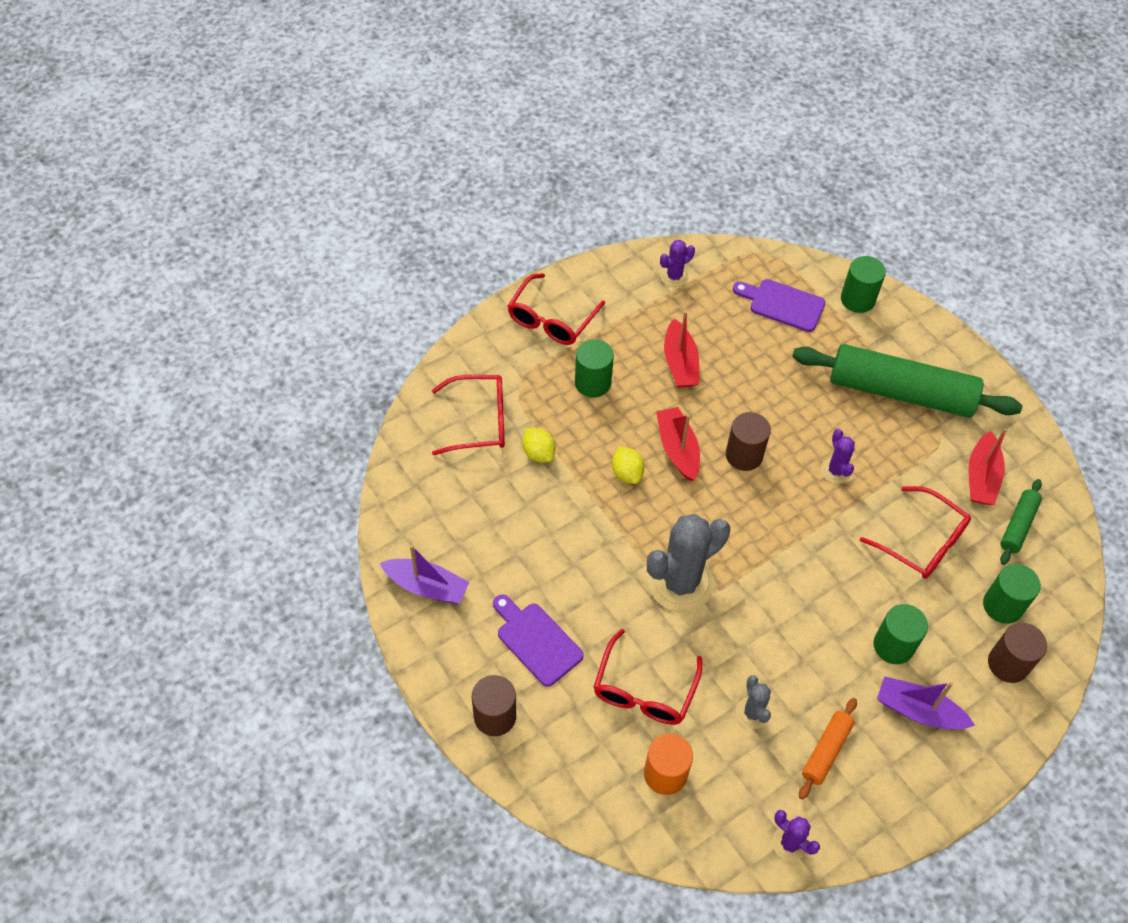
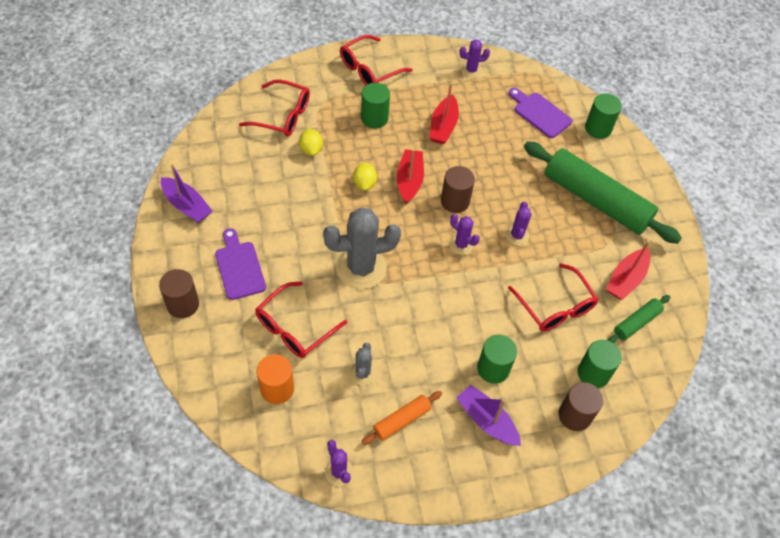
camera: 20 degrees right, 0 degrees up
none -> purple cactus [449,214,480,255]

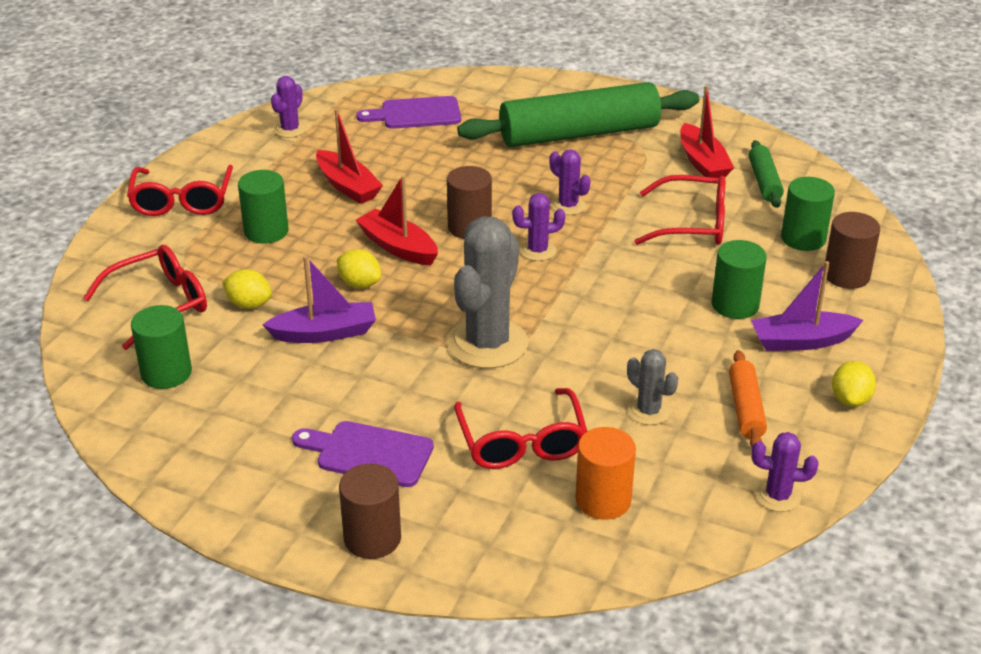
camera: 50 degrees left, 20 degrees down
purple boat [161,164,212,223] -> purple boat moved to [262,256,376,343]
green cylinder [585,93,622,139] -> green cylinder moved to [131,305,192,389]
none -> yellow lemon [832,361,876,407]

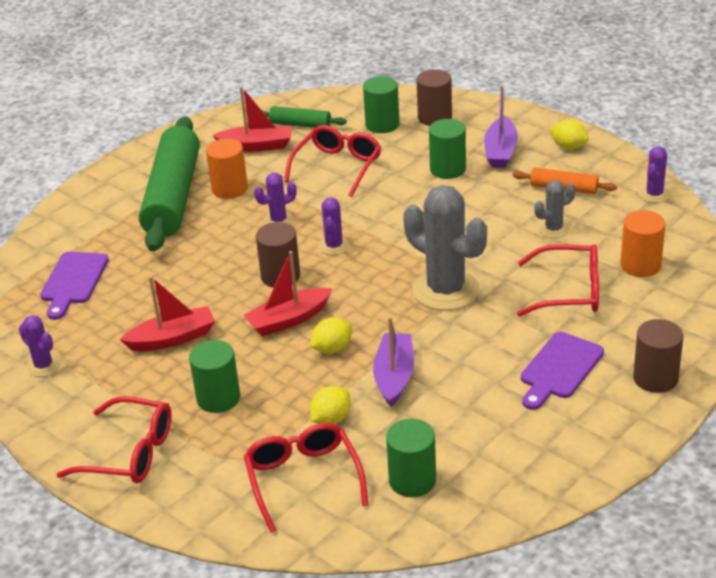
camera: 70 degrees left, 0 degrees up
none -> orange cylinder [206,138,248,199]

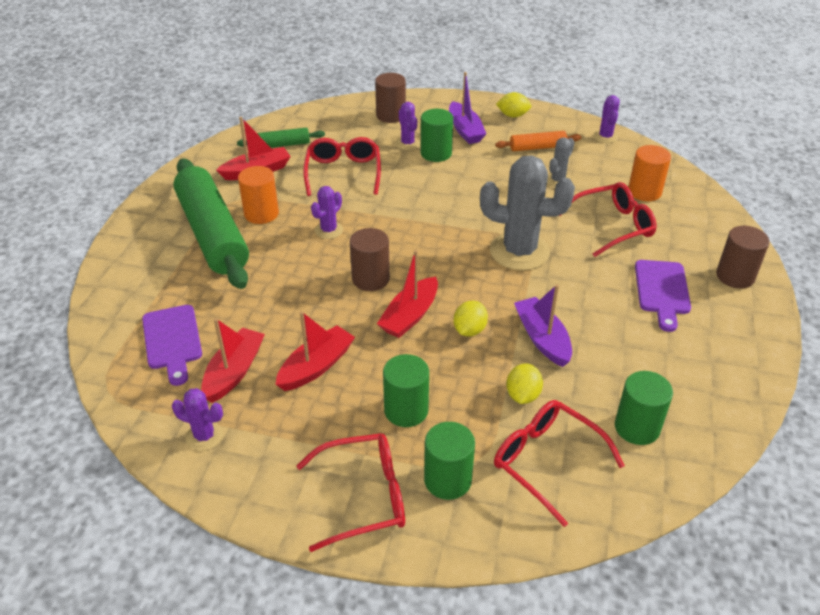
camera: 30 degrees left, 5 degrees up
purple cactus [319,197,350,255] -> purple cactus moved to [395,102,420,150]
green cylinder [363,76,400,133] -> green cylinder moved to [424,422,475,500]
none -> red boat [201,318,265,403]

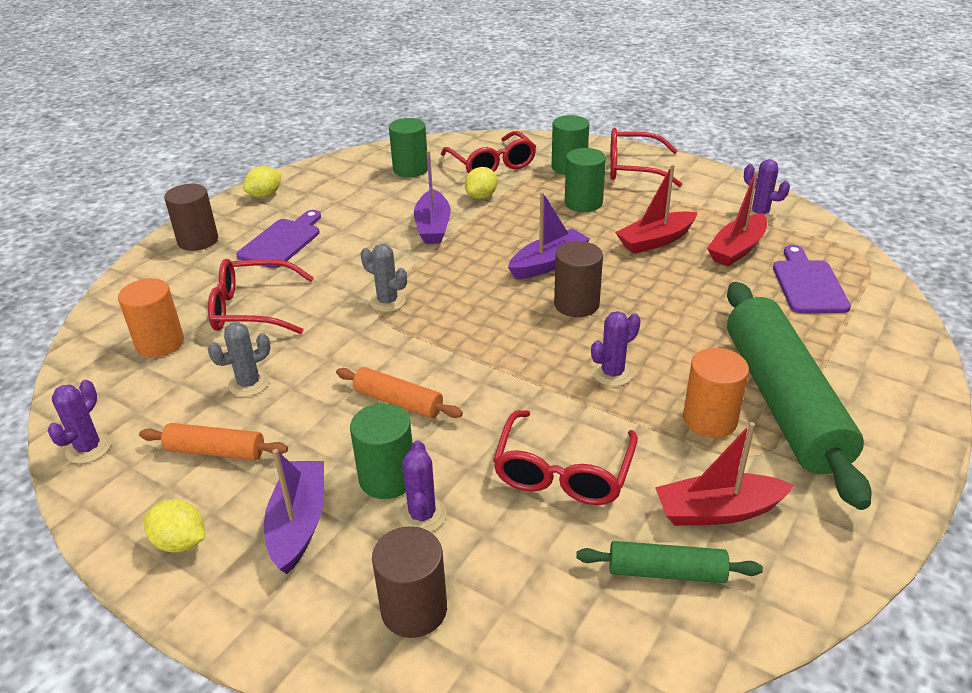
camera: 160 degrees left, 5 degrees down
red boat [377,250,438,338] -> purple boat [508,192,590,279]
yellow lemon [454,301,488,337] -> yellow lemon moved to [243,166,282,198]
grey cactus [480,155,575,271] -> grey cactus [361,244,407,312], size x0.49
none -> orange rolling pin [336,367,463,418]

